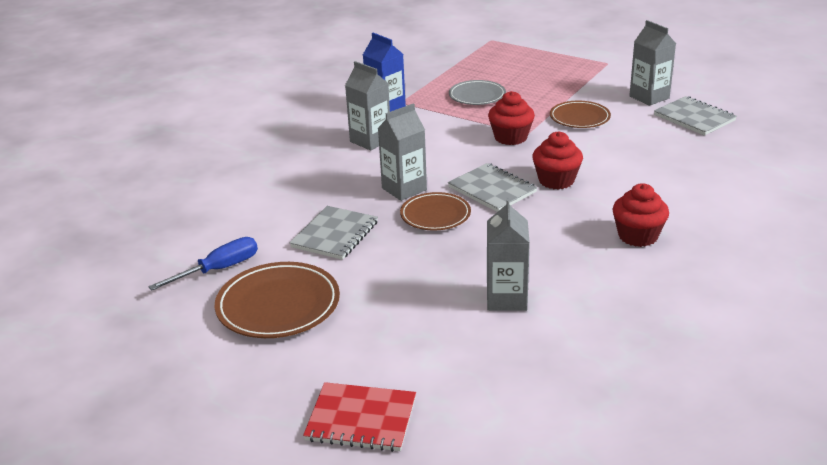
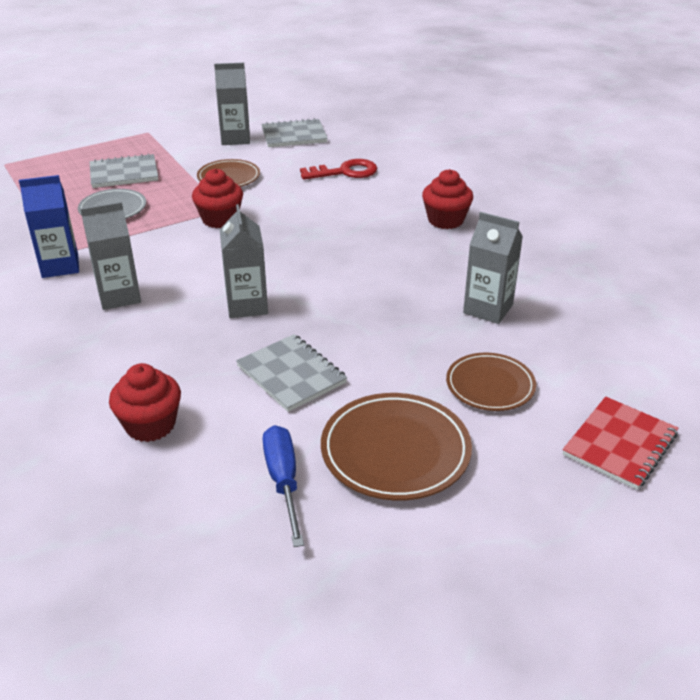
camera: 65 degrees left, 5 degrees up
brown plate [400,192,471,231] -> brown plate moved to [446,353,536,411]
grey notebook [448,163,537,212] -> grey notebook moved to [90,153,158,188]
red cupcake [532,131,583,190] -> red cupcake moved to [109,363,181,442]
none -> red key [300,159,378,180]

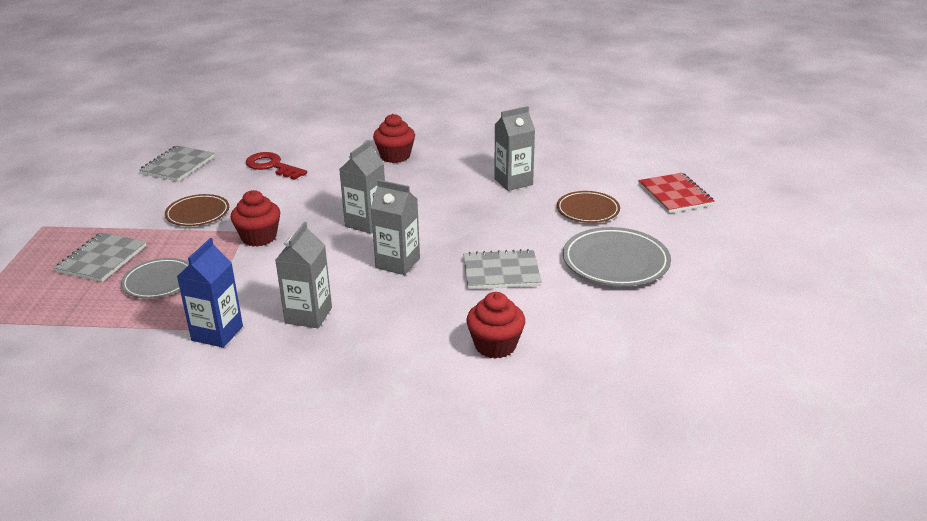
camera: 55 degrees left, 5 degrees down
grey carton [214,63,250,145] -> grey carton moved to [339,140,385,234]
blue screwdriver [263,425,304,547] -> none
red key [300,159,378,180] -> red key turned 75 degrees counterclockwise [246,152,307,180]
brown plate [321,393,472,500] -> grey plate [563,227,671,286]

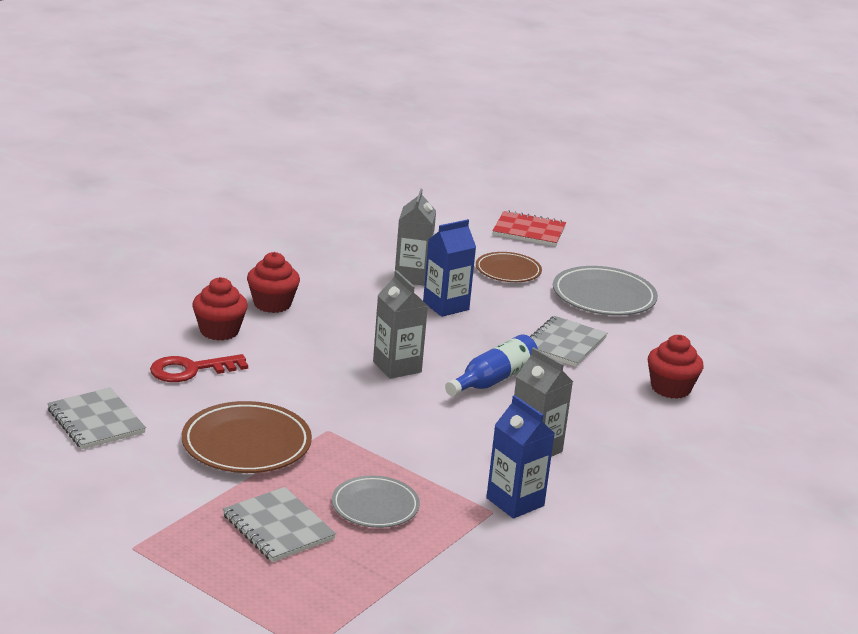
camera: 60 degrees left, 5 degrees down
brown plate [165,194,229,226] -> brown plate [182,401,312,473], size x1.54
red cupcake [231,190,280,247] -> red cupcake moved to [192,277,248,340]
grey carton [371,180,420,275] -> blue bottle [445,334,538,396]
none -> blue carton [423,219,476,317]

